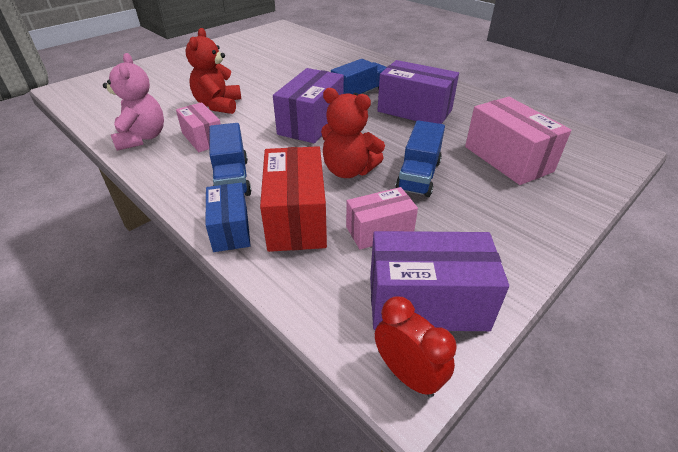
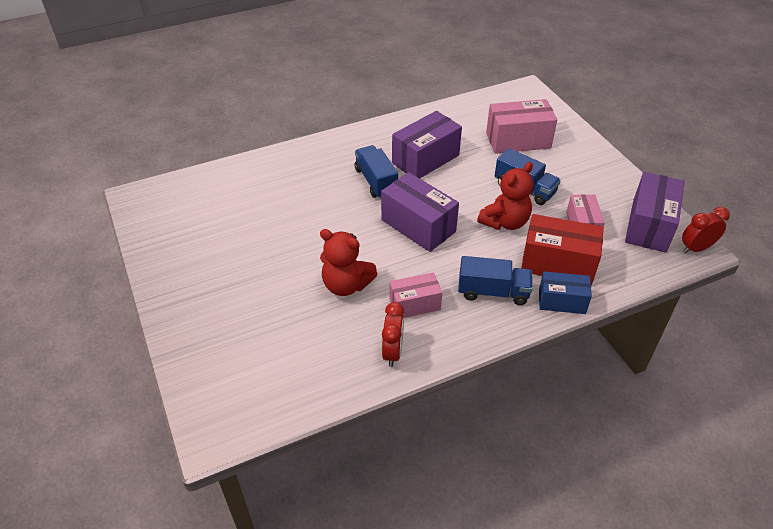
camera: 70 degrees left, 5 degrees up
pink teddy bear [103,53,164,151] -> red clock [382,302,404,367]

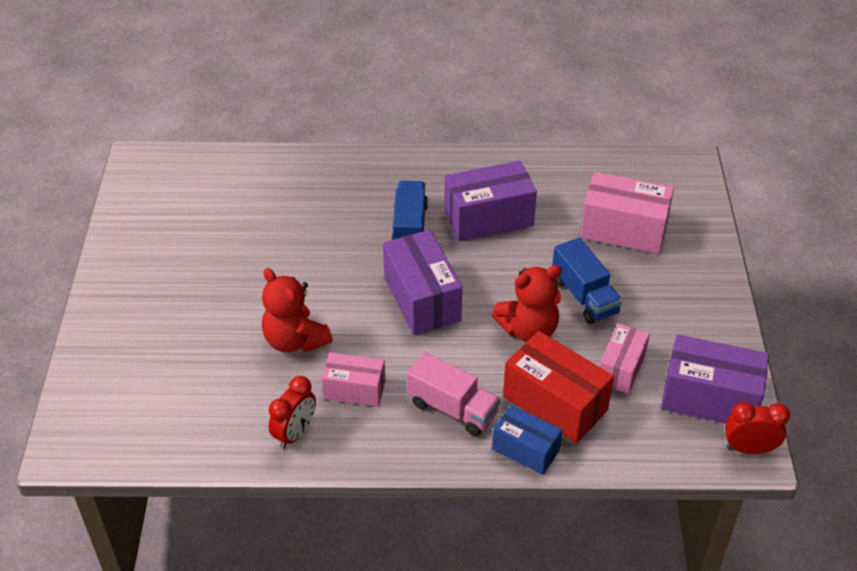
camera: 25 degrees right, 0 degrees up
blue truck [458,256,533,305] -> pink truck [407,352,500,436]
purple box [625,172,685,253] -> purple box turned 60 degrees clockwise [661,334,769,423]

